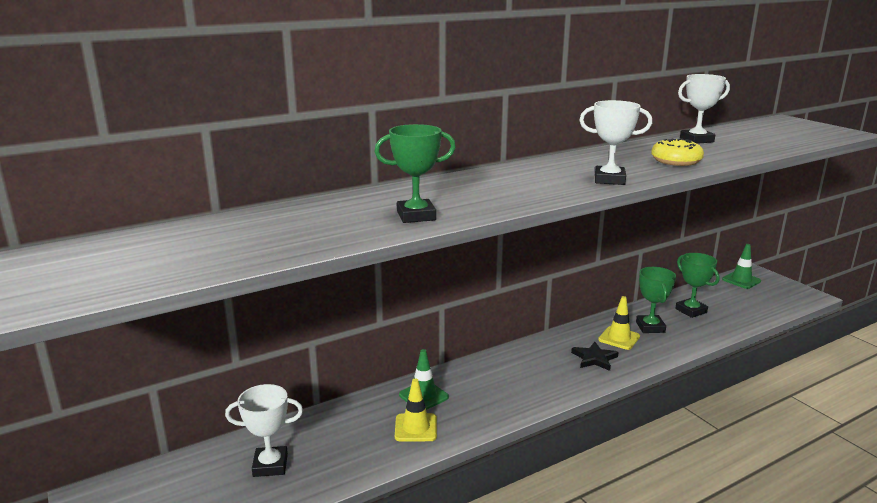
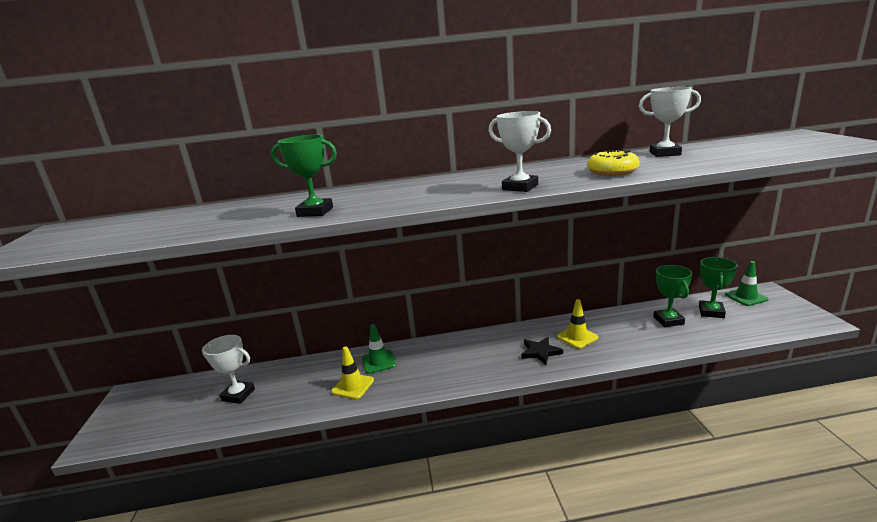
camera: 25 degrees right, 0 degrees up
green trophy [636,267,676,333] -> green trophy moved to [699,257,737,318]

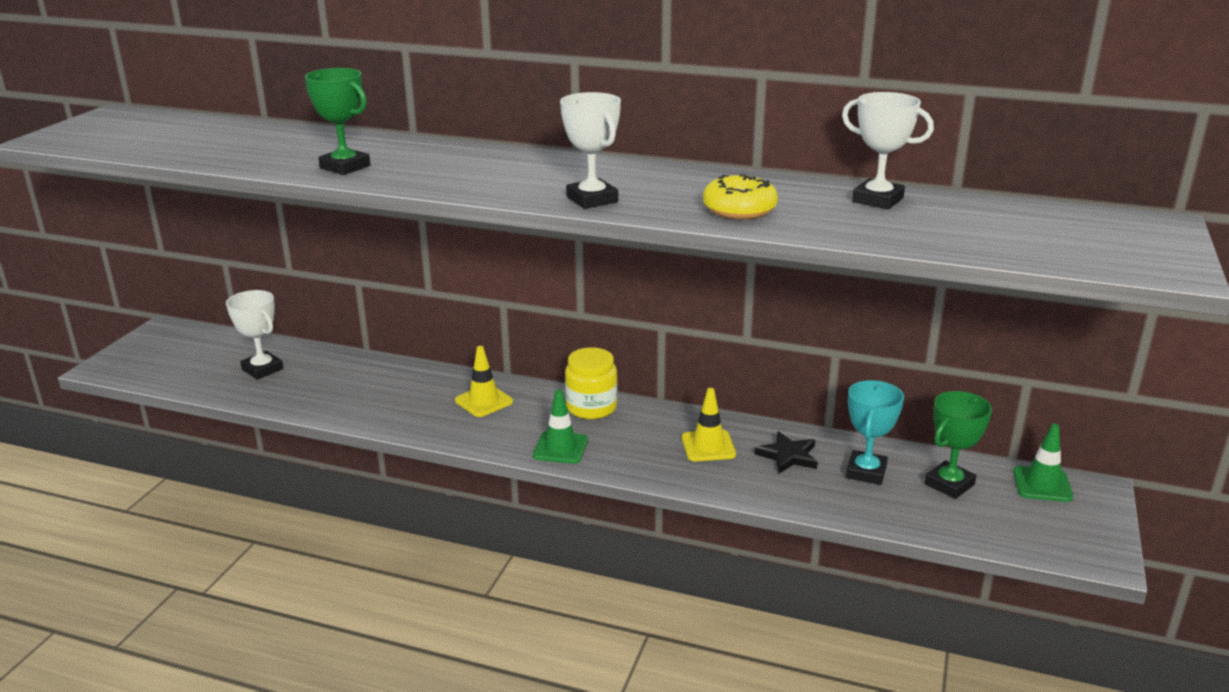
camera: 25 degrees right, 5 degrees up
yellow traffic cone [331,347,374,399] -> yellow traffic cone moved to [455,346,513,417]
green traffic cone [362,324,397,374] -> green traffic cone moved to [533,389,588,464]
black star [521,337,563,365] -> black star moved to [754,431,818,474]
green trophy [653,265,692,327] -> turquoise trophy [846,380,904,485]
none -> yellow jar [565,347,618,419]

